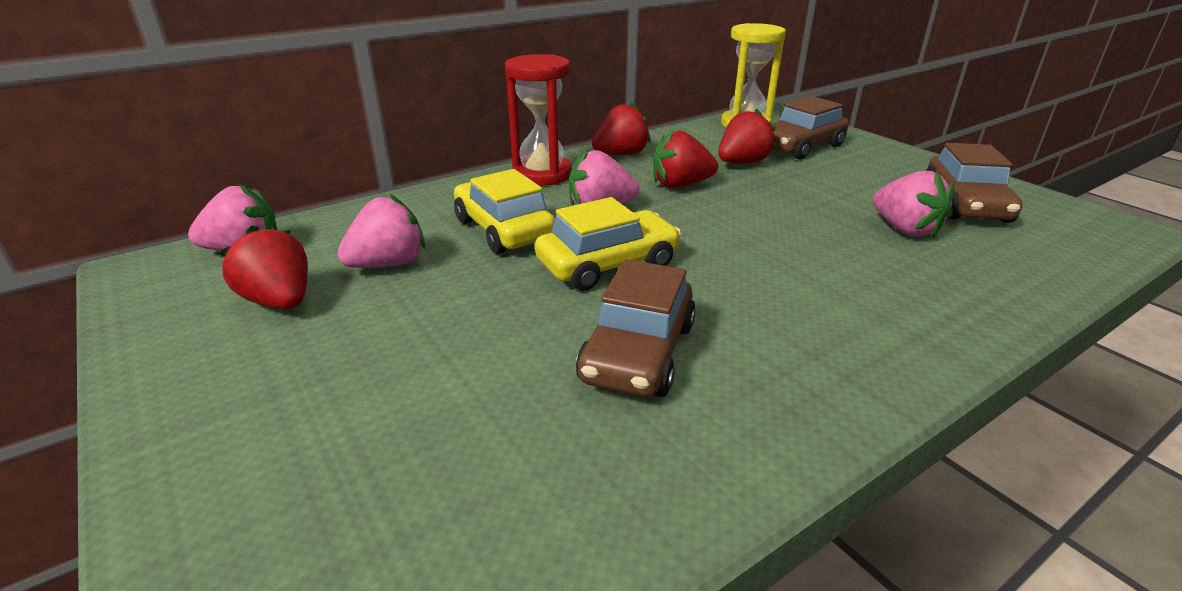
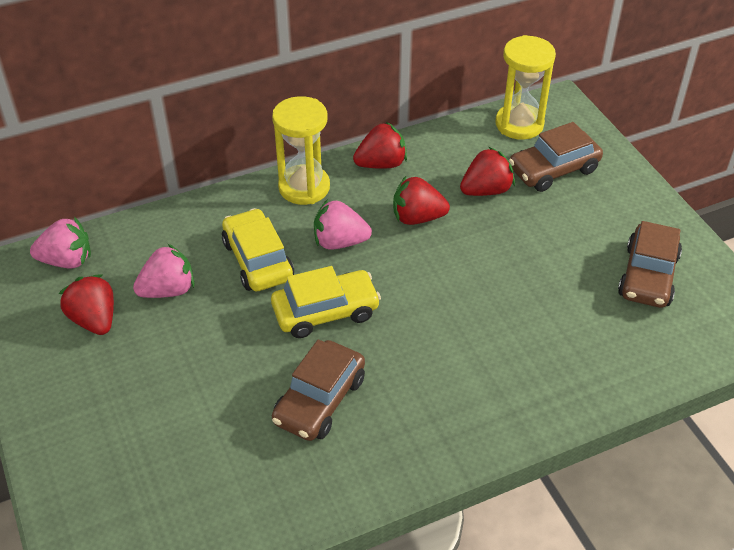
camera: 10 degrees right, 15 degrees up
red hourglass [505,54,572,186] -> yellow hourglass [272,96,330,205]
pink strawberry [873,171,954,238] -> none

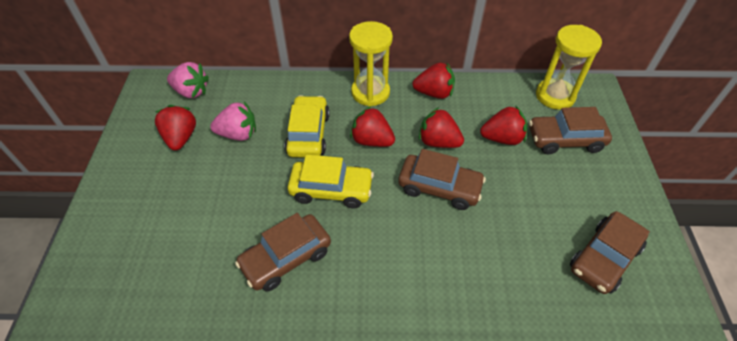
camera: 25 degrees right, 5 degrees up
pink strawberry [314,199,372,250] -> red strawberry [350,106,395,147]
none -> brown car [398,149,486,210]

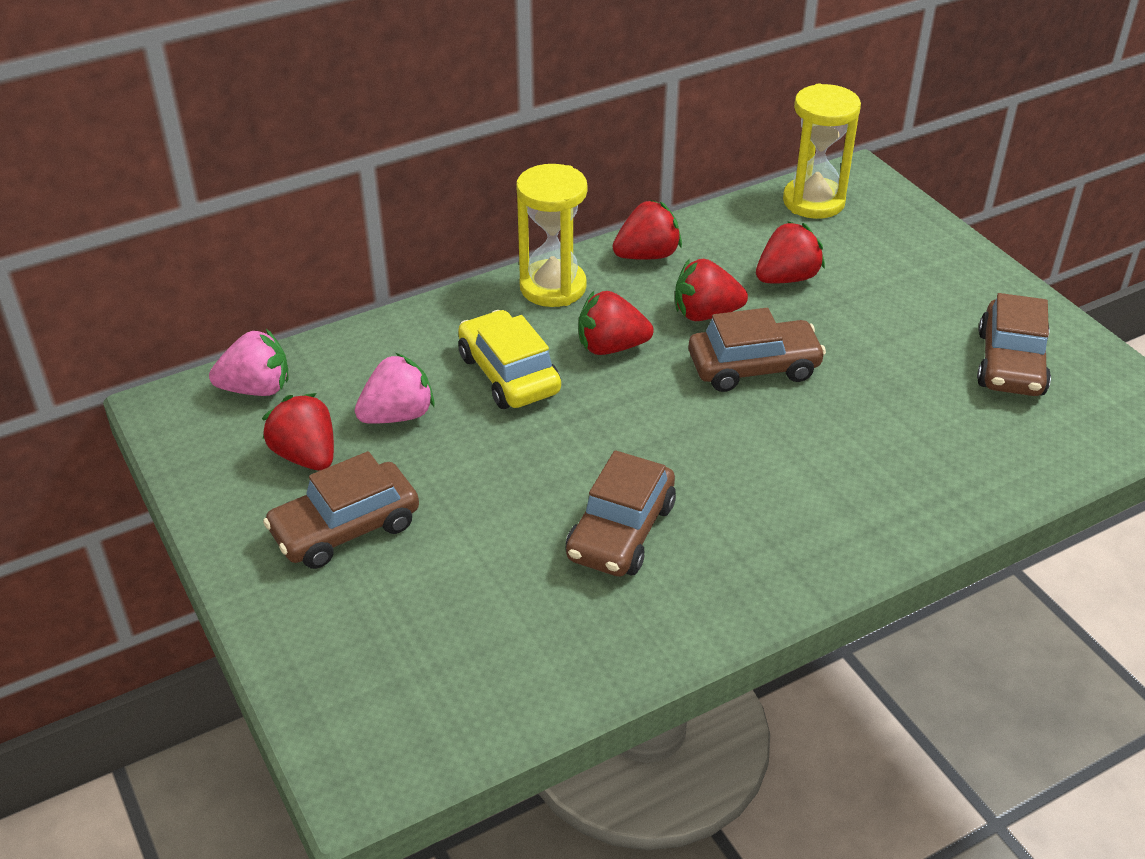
camera: 30 degrees left, 10 degrees down
yellow car [288,155,374,208] -> none
brown car [529,107,612,154] -> brown car moved to [263,451,419,569]

